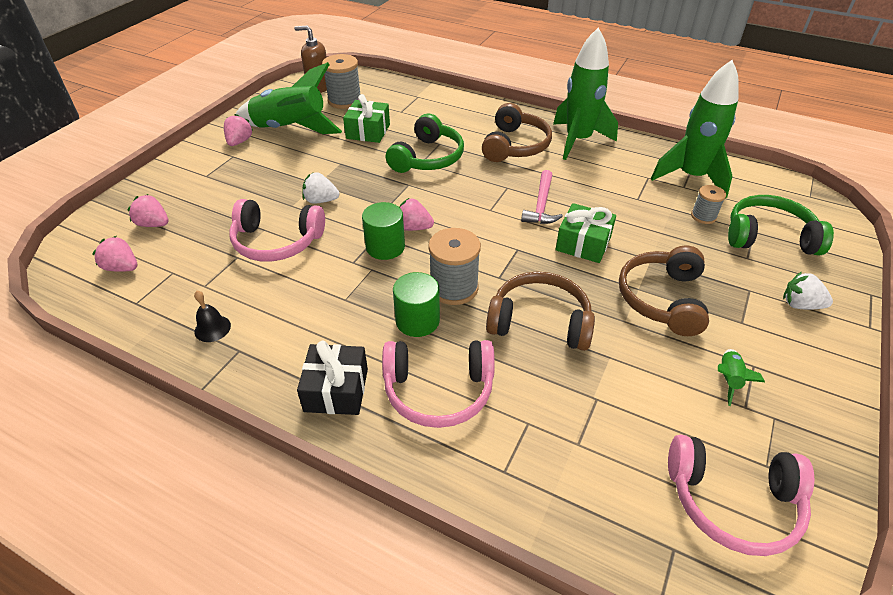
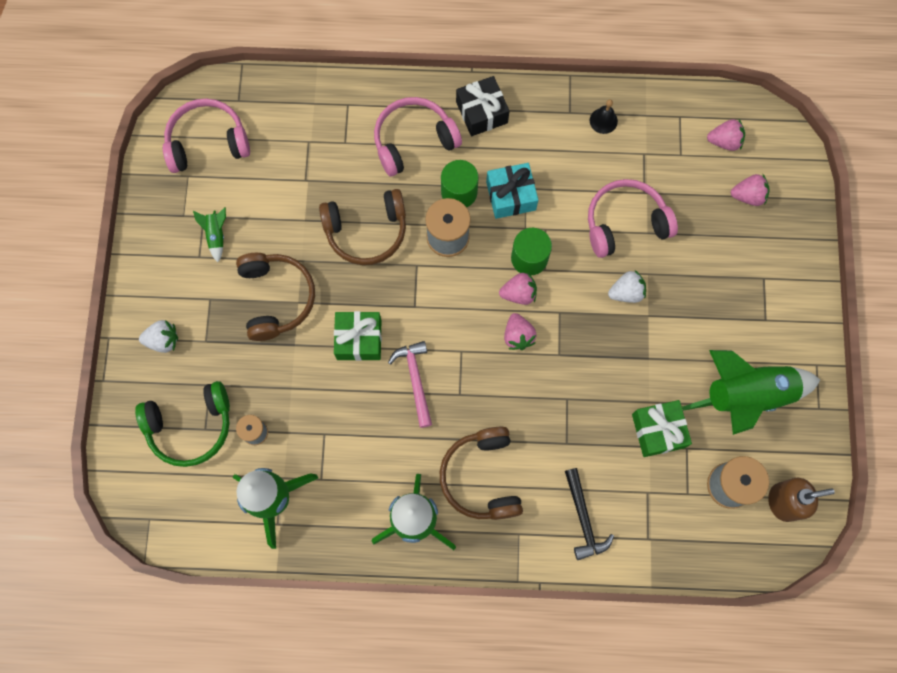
camera: 155 degrees right, 30 degrees up
pink strawberry [224,114,253,146] -> pink strawberry moved to [504,313,537,350]
green headphones [386,114,464,173] -> none
none -> turquoise gift [486,163,538,219]
none -> black hammer [565,468,614,560]

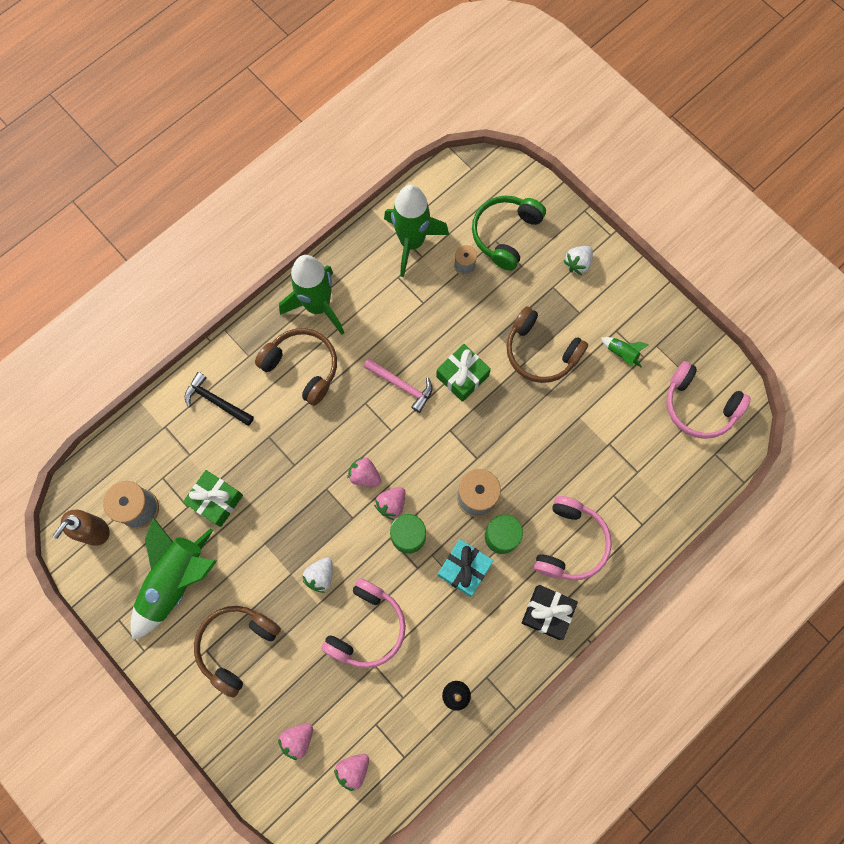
camera: 135 degrees right, 0 degrees up
pink headphones [163,98,250,173] -> pink headphones turned 90 degrees clockwise [666,361,751,439]
brown headphones [319,189,406,265] -> brown headphones moved to [194,606,281,697]

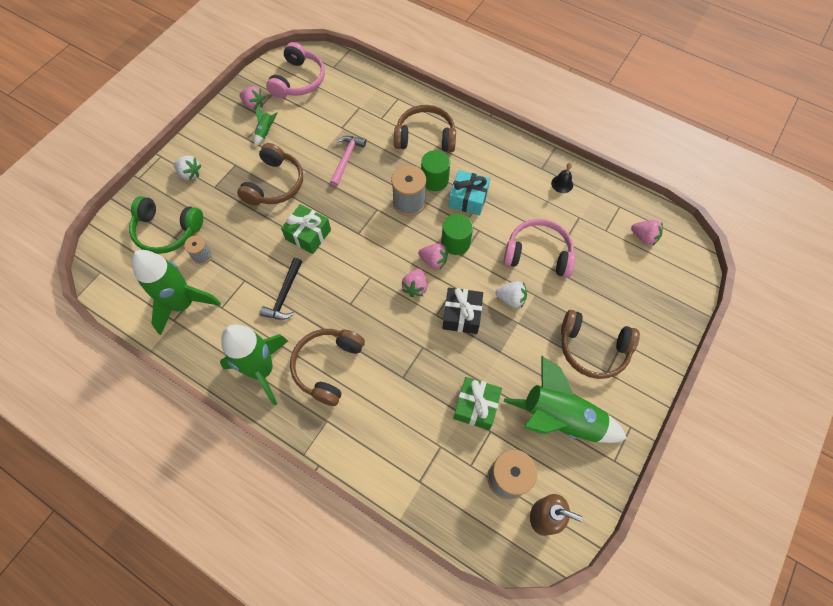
camera: 105 degrees left, 10 degrees down
black hammer [185,372,254,426] -> black hammer moved to [260,258,302,320]
pink strawberry [278,723,313,760] -> pink strawberry moved to [240,86,265,110]
pink hammer [363,358,433,413] -> pink hammer moved to [330,136,366,187]
black gift [522,585,578,640] -> black gift moved to [442,288,483,334]
pink headphones [534,496,612,580] -> brown headphones [394,105,456,152]

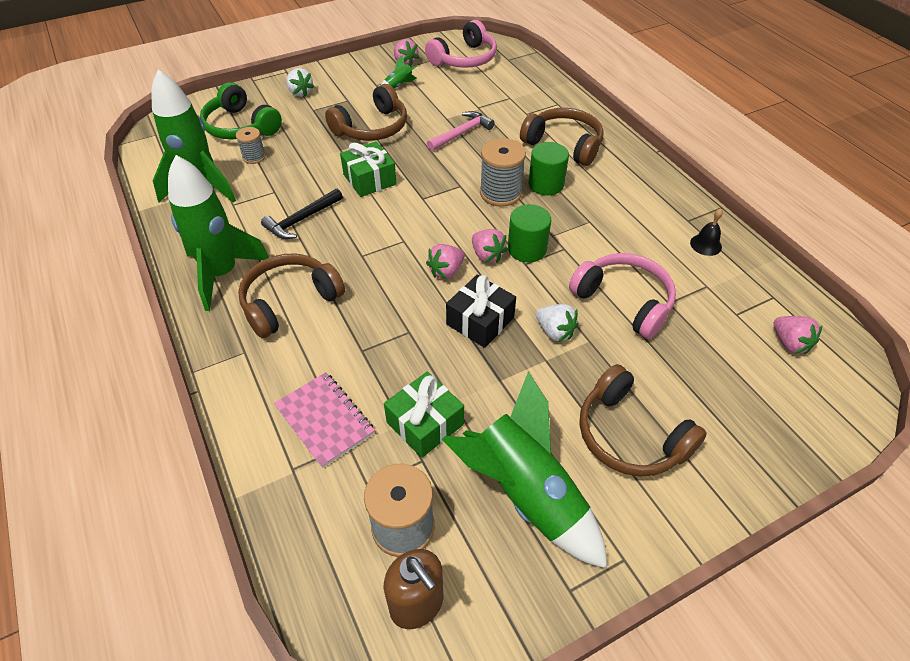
camera: 30 degrees right, 15 degrees down
turquoise gift [449,170,490,215] -> none
none -> pink notebook [274,372,375,468]

